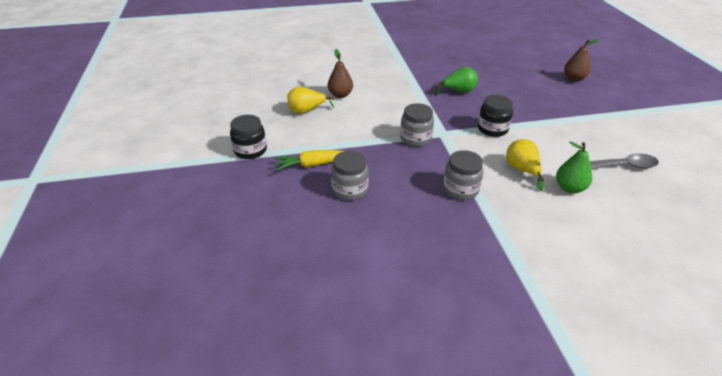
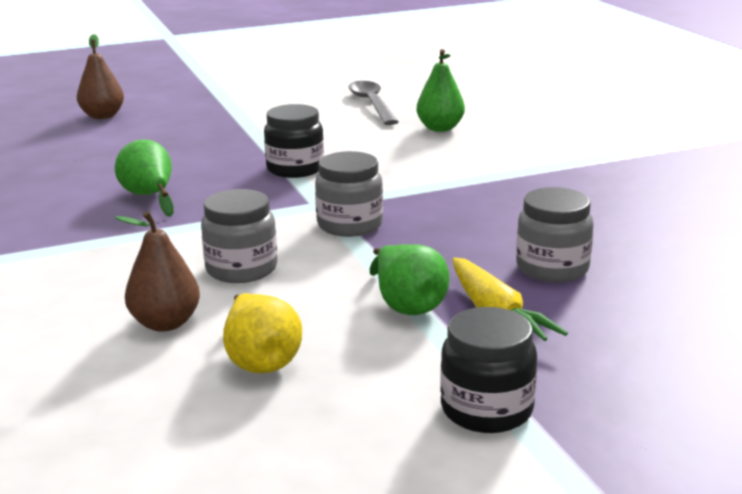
camera: 100 degrees left, 15 degrees down
grey jar [443,150,483,200] -> grey jar moved to [201,189,277,283]
yellow pear [506,139,544,191] -> none
none -> green pear [370,244,450,315]

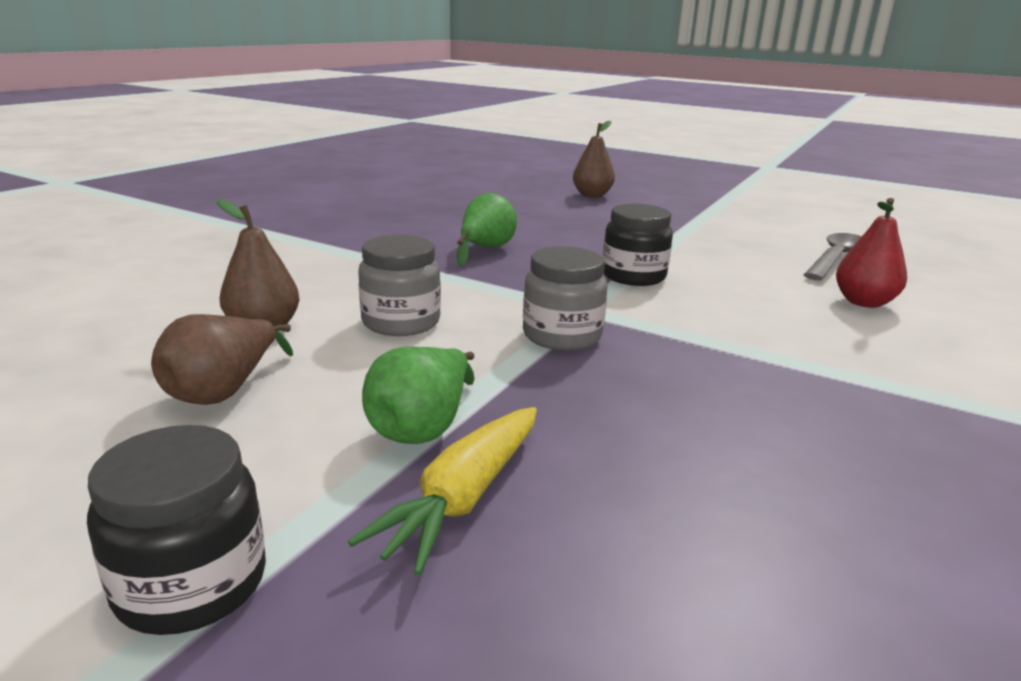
camera: 50 degrees right, 0 degrees up
yellow pear [223,293,302,373] -> brown pear [151,314,293,405]
green pear [417,49,465,132] -> red pear [836,198,907,308]
grey jar [516,187,594,282] -> none

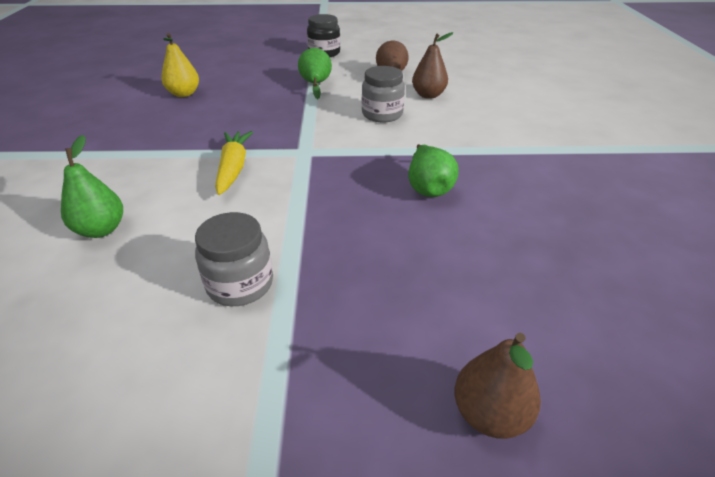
camera: 150 degrees right, 15 degrees up
yellow carrot [348,407,537,576] -> yellow carrot moved to [215,131,253,195]
grey jar [523,246,608,351] -> grey jar moved to [195,212,273,306]
black jar [603,204,673,286] -> none
grey spoon [803,233,862,280] -> none
red pear [836,198,907,308] -> green pear [61,135,123,238]
none -> yellow pear [161,33,199,97]

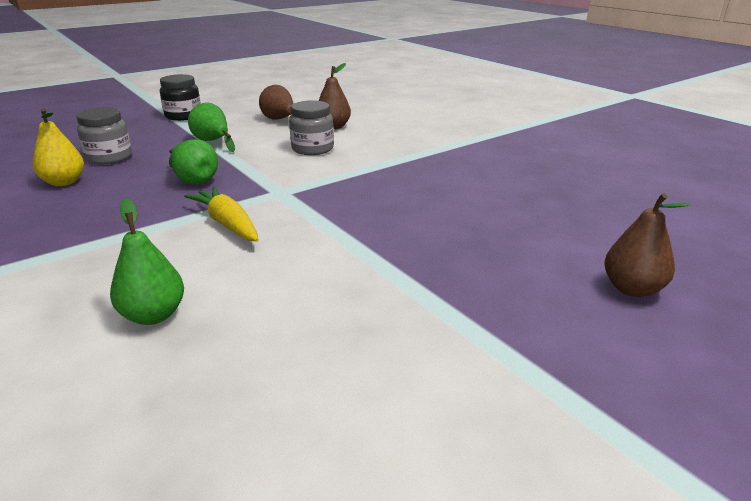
camera: 35 degrees left, 10 degrees down
grey jar [195,212,273,306] -> grey jar moved to [76,107,132,164]
green pear [408,144,459,197] -> green pear moved to [169,139,218,185]

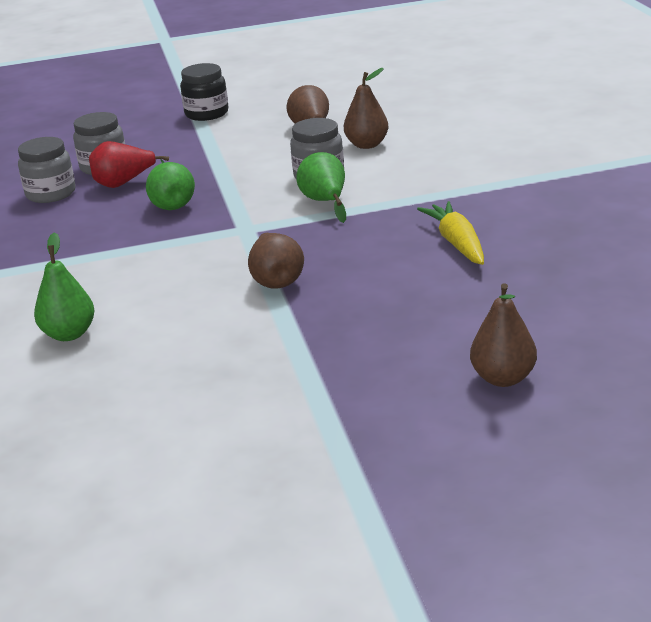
camera: 25 degrees right, 0 degrees up
yellow pear [33,109,84,186] -> grey jar [18,137,76,203]
yellow carrot [184,187,259,241] -> yellow carrot moved to [417,201,484,265]
green pear [188,103,235,152] -> green pear moved to [296,152,346,223]
none -> red pear [89,141,169,188]
none -> brown pear [248,233,304,289]

